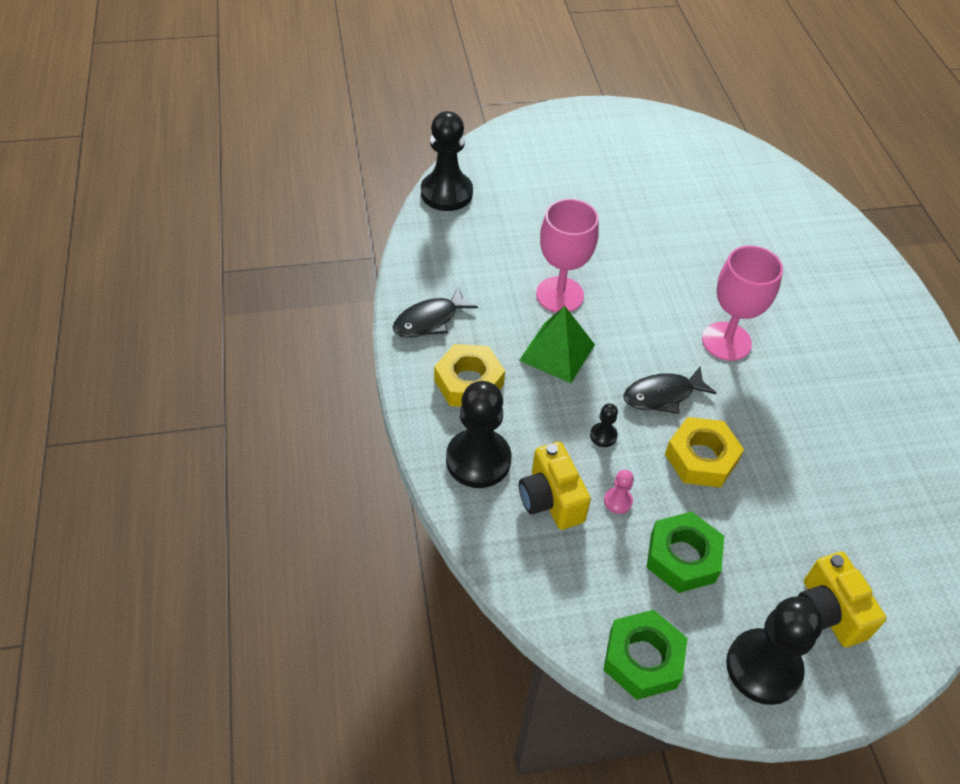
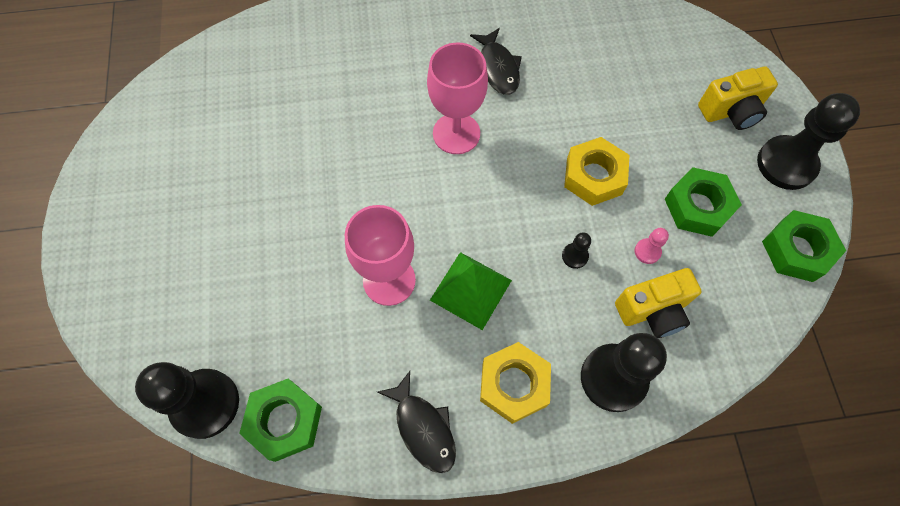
camera: 85 degrees left, 15 degrees up
black fish [623,366,716,414] -> black fish moved to [470,28,522,94]
none -> green nut [239,379,322,462]

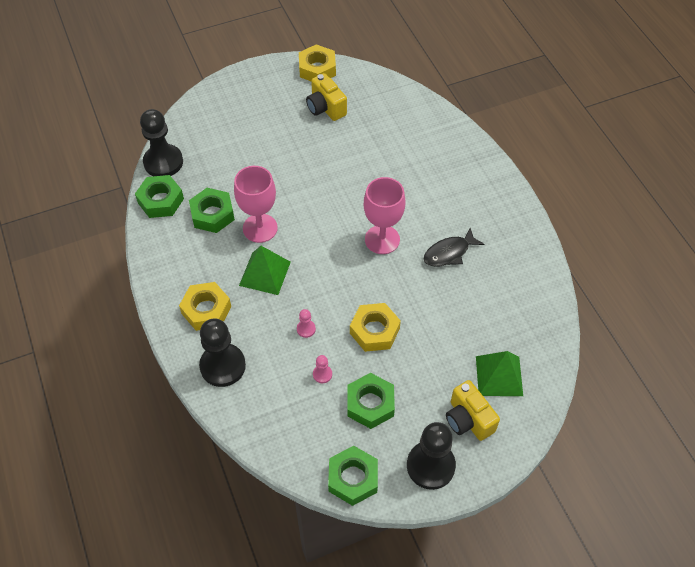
camera: 75 degrees right, 10 degrees down
black fish [377,371,456,473] -> none
black pawn [562,232,591,269] -> pink pawn [297,309,316,338]
yellow camera [615,268,702,338] -> yellow camera moved to [306,73,347,121]
none -> green nut [189,188,235,233]
none -> yellow nut [299,44,336,81]
none -> green pyramid [476,351,523,396]

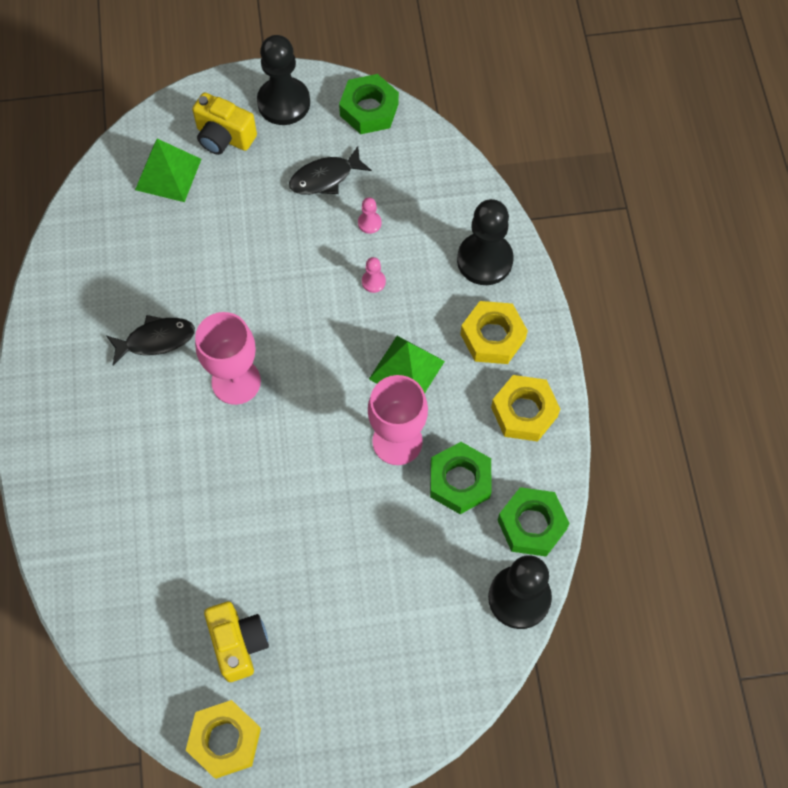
camera: 165 degrees left, 10 degrees up
green nut [348,373,395,429] -> black fish [289,146,372,195]
yellow nut [350,303,401,352] -> yellow nut moved to [491,375,560,442]
yellow camera [446,380,500,441] -> yellow camera turned 135 degrees clockwise [192,92,257,155]

